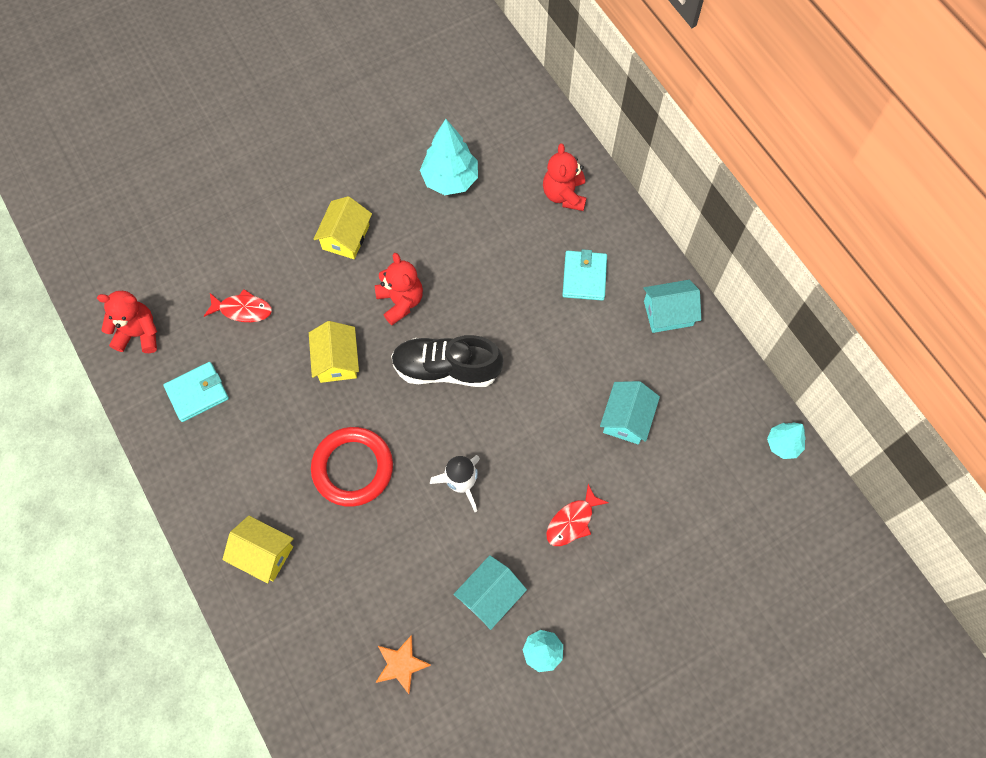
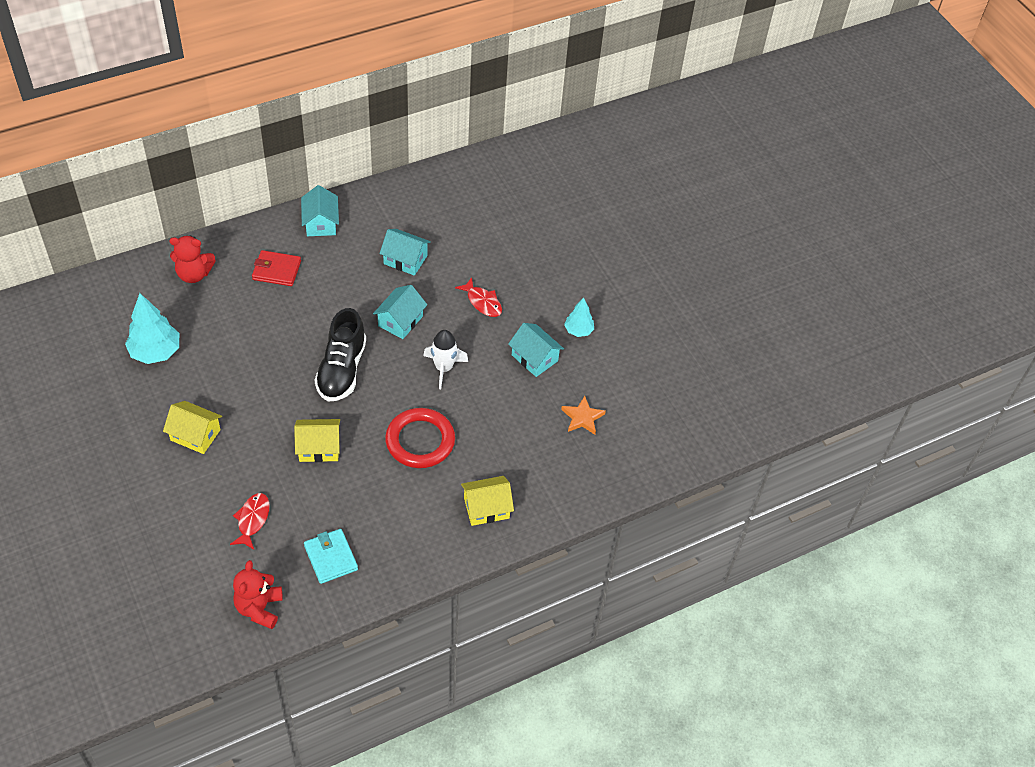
camera: 90 degrees left, 15 degrees down
yellow house [222,516,294,583] -> yellow house turned 45 degrees clockwise [461,476,514,526]
red teddy bear [375,253,423,325] -> none
turquoise wallet [562,249,607,301] -> red wallet [252,250,301,286]
turquoise tree [767,422,806,459] -> none
none -> turquoise house [373,285,427,339]

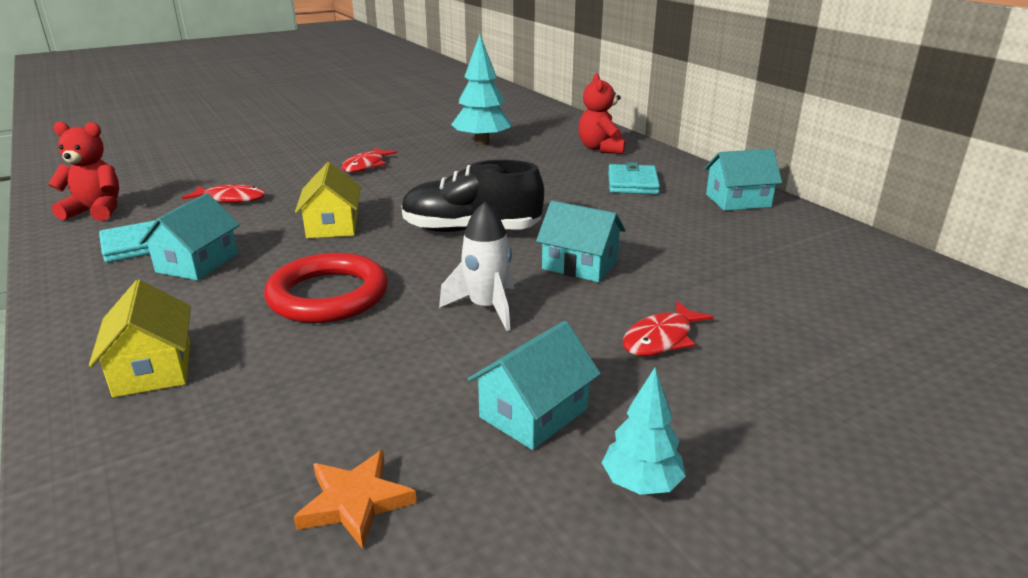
camera: 90 degrees right, 25 degrees down
yellow house [163,401,222,454] -> red fish [341,148,397,173]
red wallet [252,250,301,286] -> turquoise wallet [608,162,660,194]
turquoise house [380,229,431,276] -> turquoise house moved to [139,193,240,280]

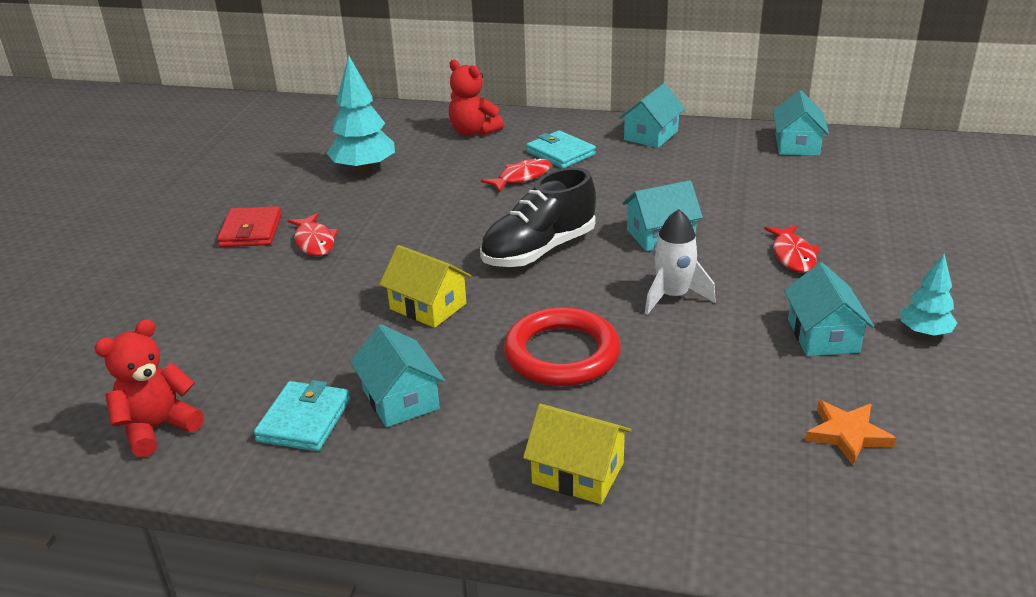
camera: 45 degrees left, 5 degrees up
red fish [182,184,266,203] -> red fish moved to [481,158,551,193]
none -> red wallet [217,206,282,247]
none -> turquoise house [773,90,829,156]

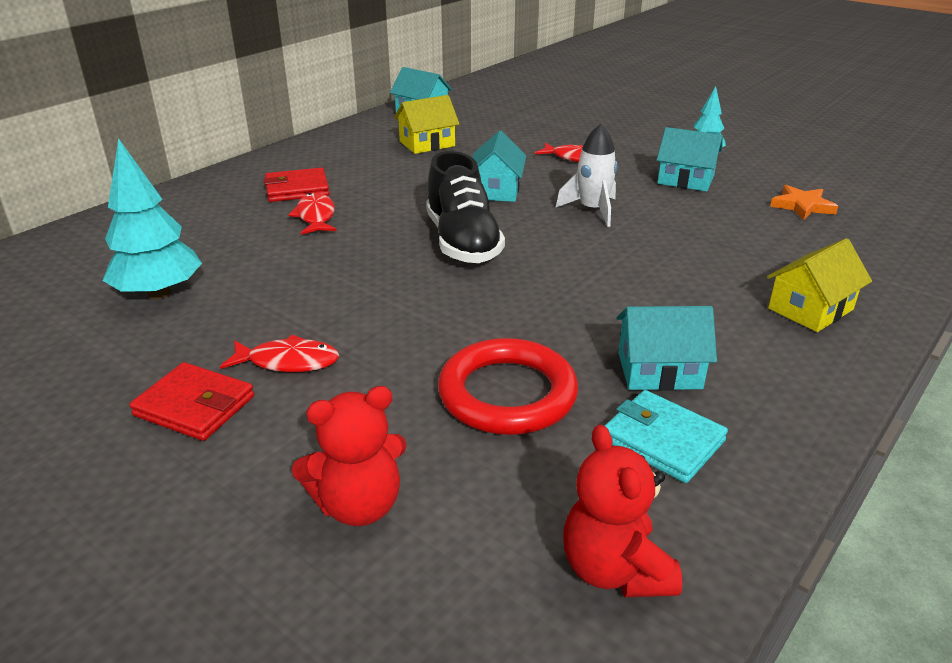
camera: 65 degrees left, 0 degrees up
yellow house [379,245,471,328] -> yellow house moved to [394,95,459,154]
red teddy bear [449,59,504,136] -> red teddy bear moved to [292,386,407,526]
red ring [504,307,621,386] -> red ring moved to [438,338,578,435]
turquoise wallet [526,130,596,169] -> red wallet [264,168,329,202]
turquoise house [619,83,685,148] -> none

